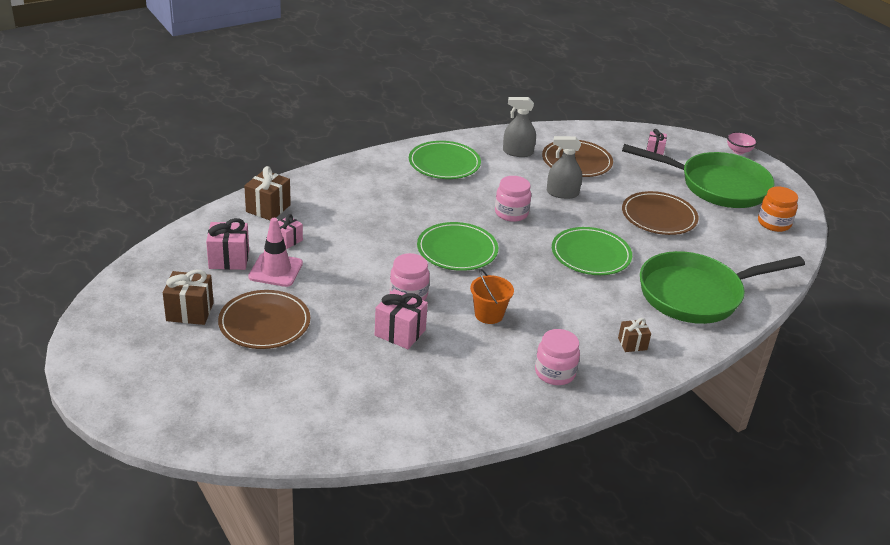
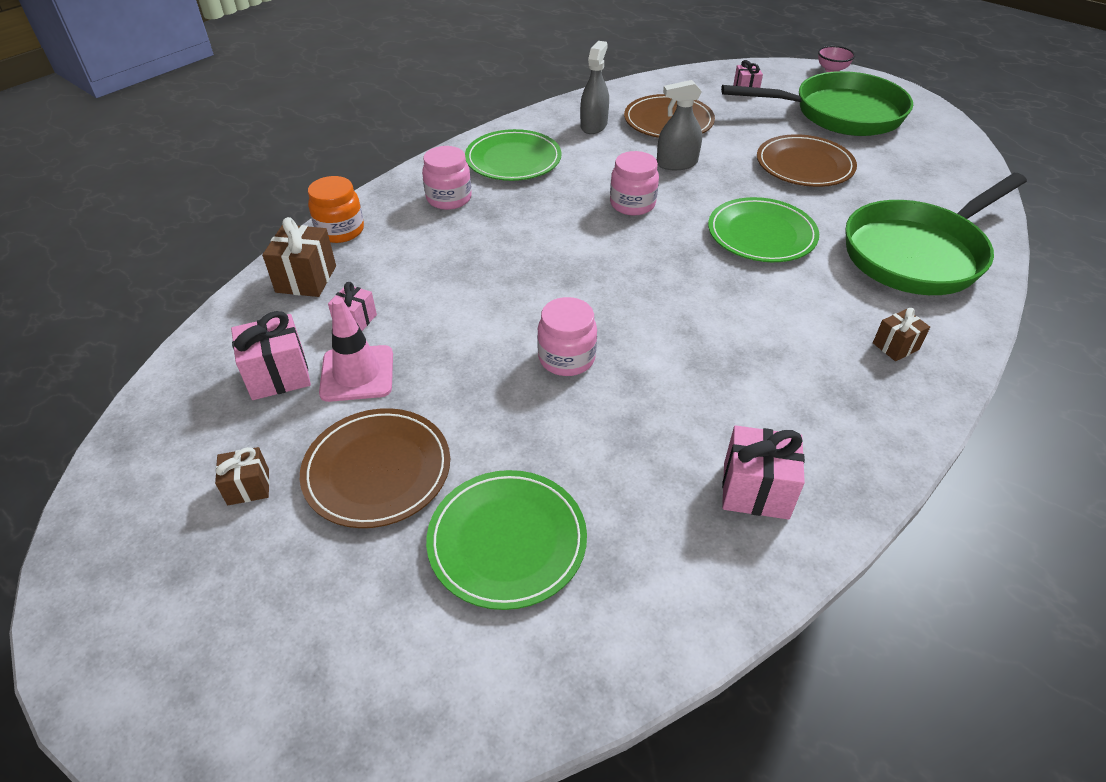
camera: 15 degrees left, 10 degrees up
brown gift [163,270,214,325] -> brown gift [215,447,270,505], size x0.61
pink gift [375,289,428,349] -> pink gift moved to [722,425,805,520]
green plate [417,222,498,271] -> green plate moved to [426,470,587,610]
orange bucket [470,269,514,324] -> none
grey spray bottle [503,97,536,157] -> grey spray bottle turned 120 degrees clockwise [580,41,609,134]
pink jar [535,329,580,385] -> pink jar moved to [422,146,472,210]
orange jar [758,186,798,232] -> orange jar moved to [308,176,364,243]

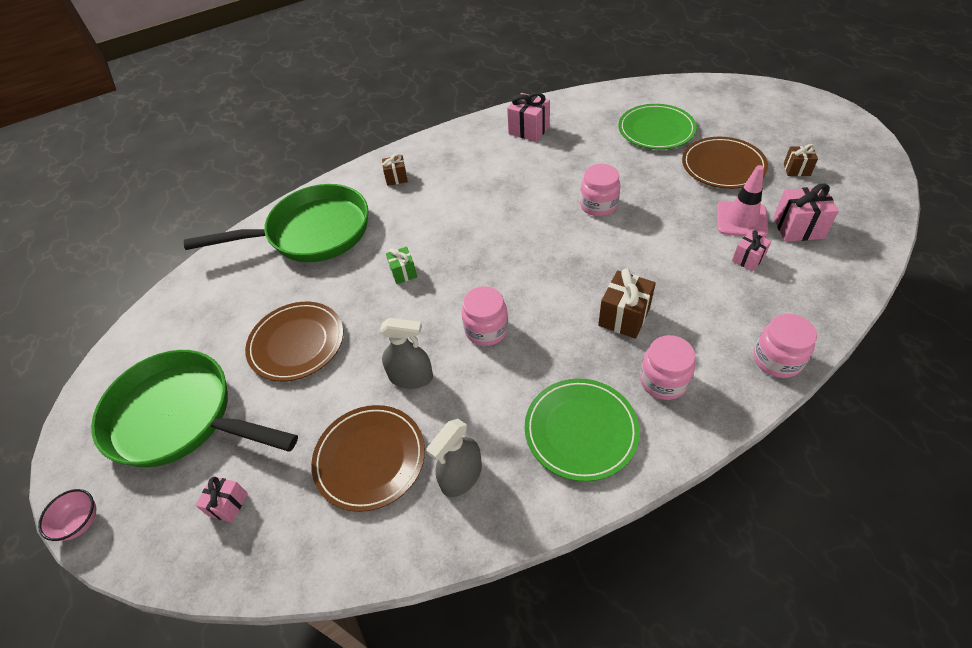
camera: 155 degrees left, 5 degrees up
brown gift [262,217,336,297] -> brown gift moved to [598,269,656,339]
orange jar [308,176,364,243] -> pink jar [754,314,817,378]
green plate [708,197,819,262] -> green gift [386,247,417,284]

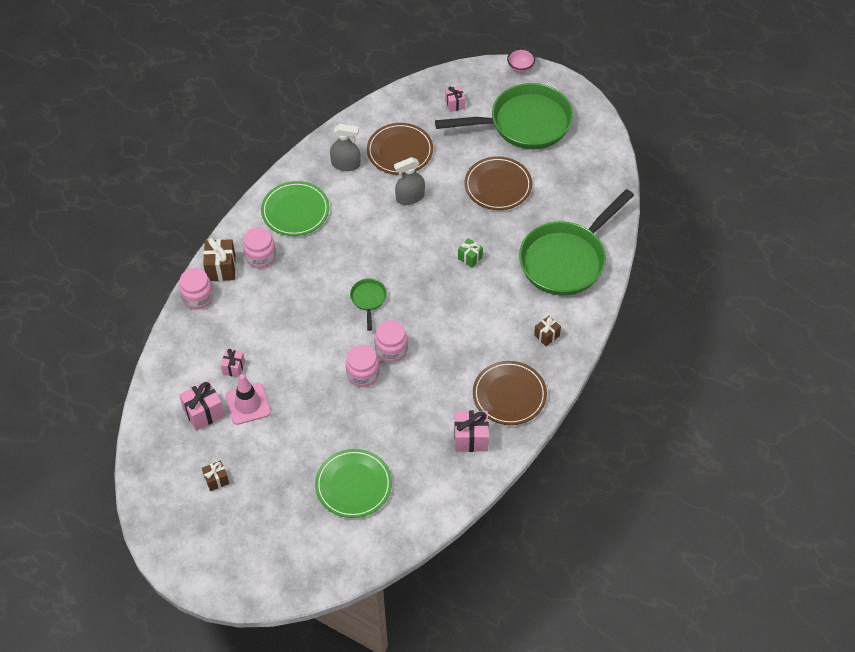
camera: 145 degrees right, 5 degrees up
grey spray bottle [426,419,482,497] -> grey spray bottle turned 90 degrees clockwise [330,124,361,171]
pink jar [462,286,508,346] -> pink jar moved to [374,320,408,363]
brown gift [598,269,656,339] -> brown gift moved to [203,238,236,281]
brown plate [682,137,768,189] -> brown plate moved to [473,361,547,425]
none -> green pan [350,279,387,331]

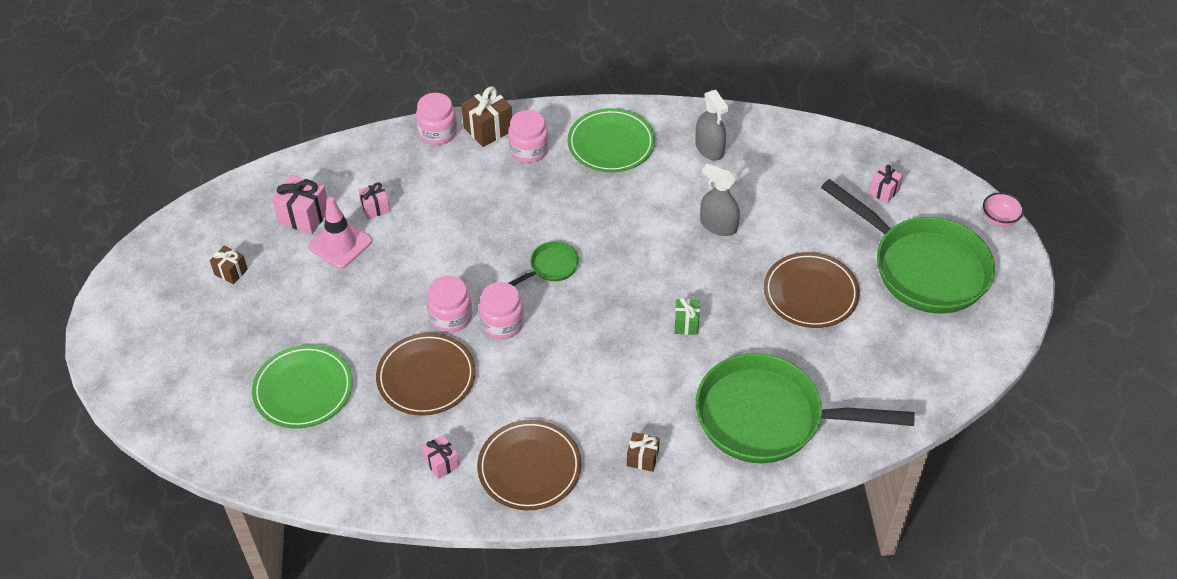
camera: 55 degrees right, 5 degrees down
brown plate [367,123,433,175] -> brown plate moved to [376,333,476,416]
pink gift [454,410,489,452] -> pink gift [422,435,460,479], size x0.61

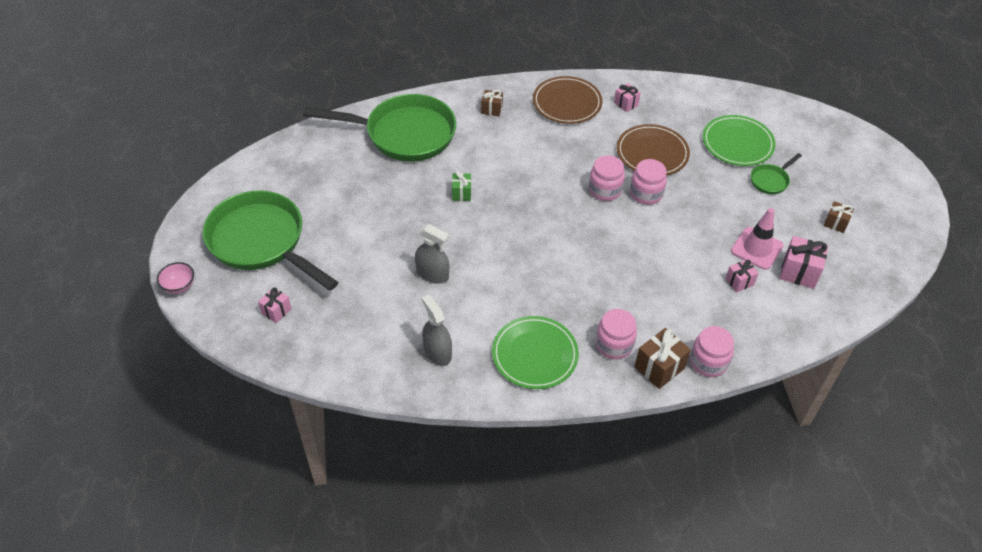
camera: 175 degrees right, 0 degrees up
green pan [509,241,579,286] -> green pan moved to [751,153,802,194]
brown plate [764,252,860,328] -> none

